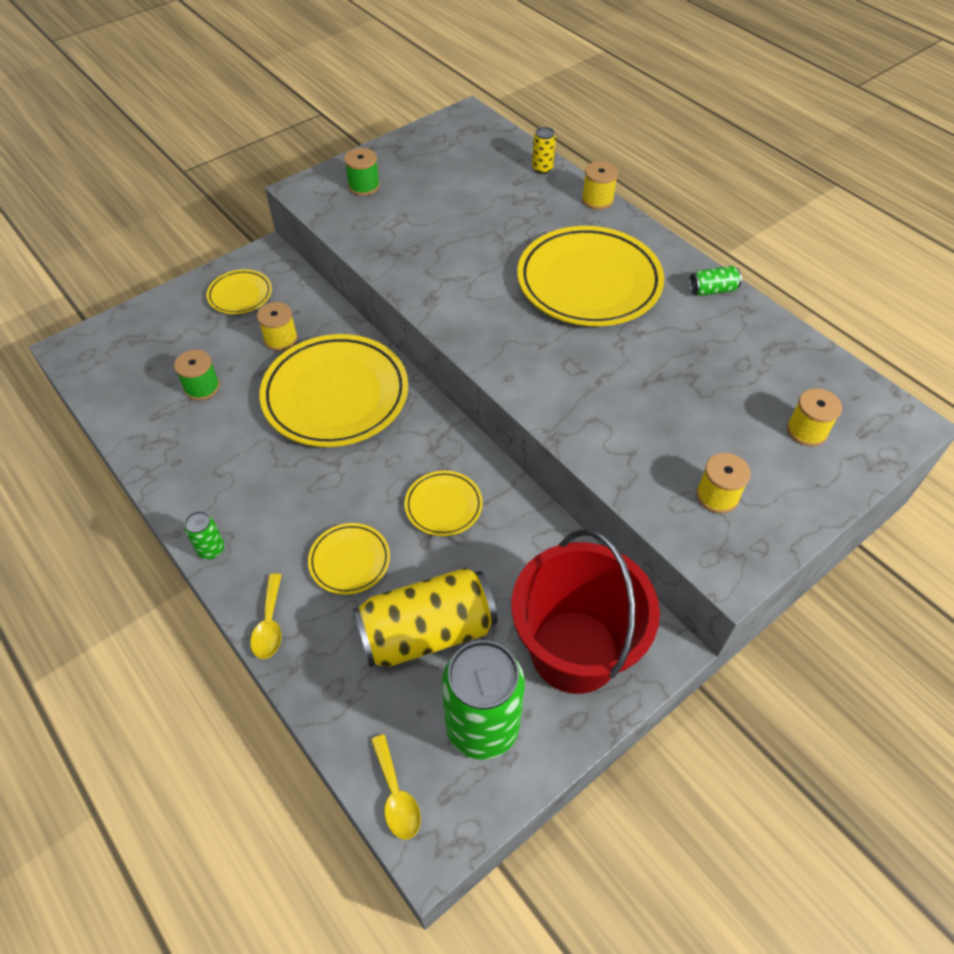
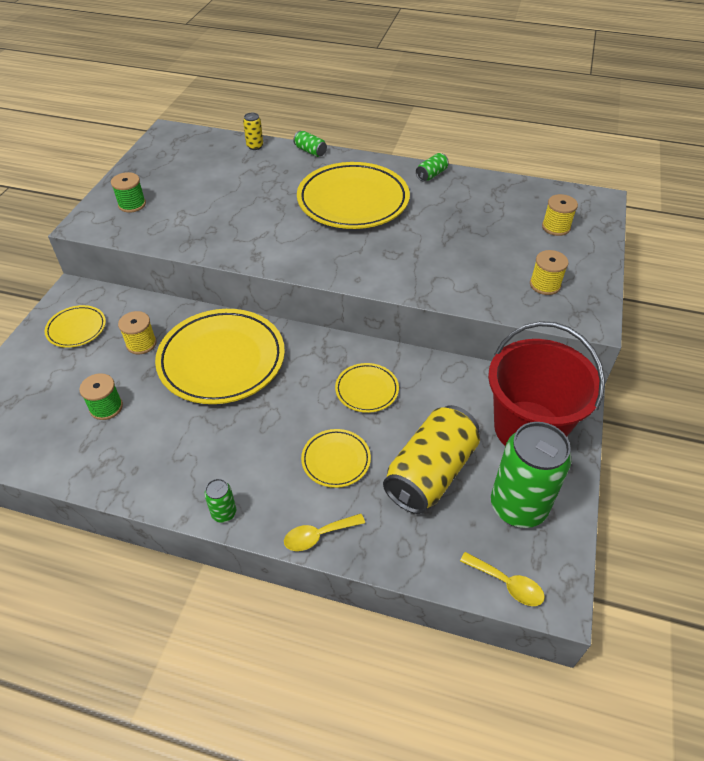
camera: 35 degrees left, 5 degrees down
yellow spoon [250,574,281,659] -> yellow spoon turned 105 degrees clockwise [284,514,365,551]
yellow spool [582,161,618,210] -> green can [293,131,327,157]

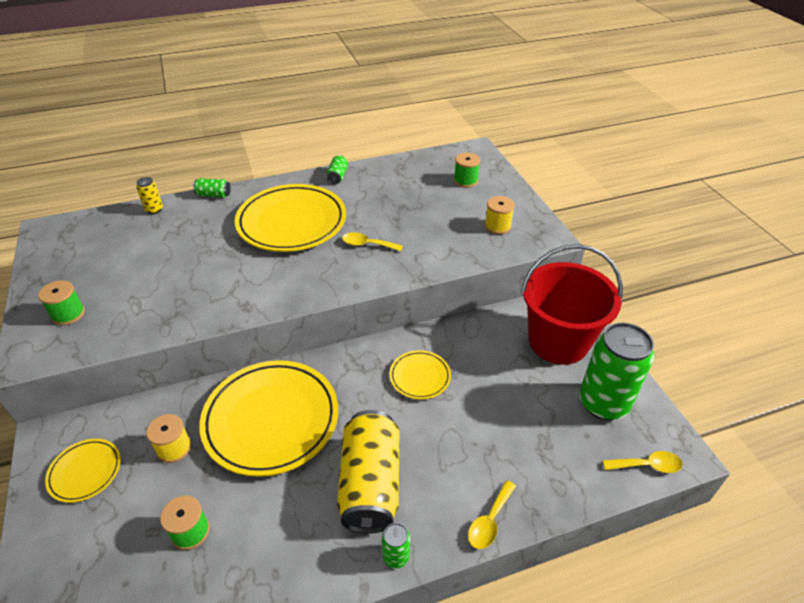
camera: 35 degrees left, 5 degrees down
yellow plate [301,429,371,488] -> none
yellow can [383,405,480,514] -> yellow can moved to [337,410,400,534]
yellow spool [542,194,578,236] -> green spool [454,153,480,188]
none -> yellow spoon [342,232,403,251]

